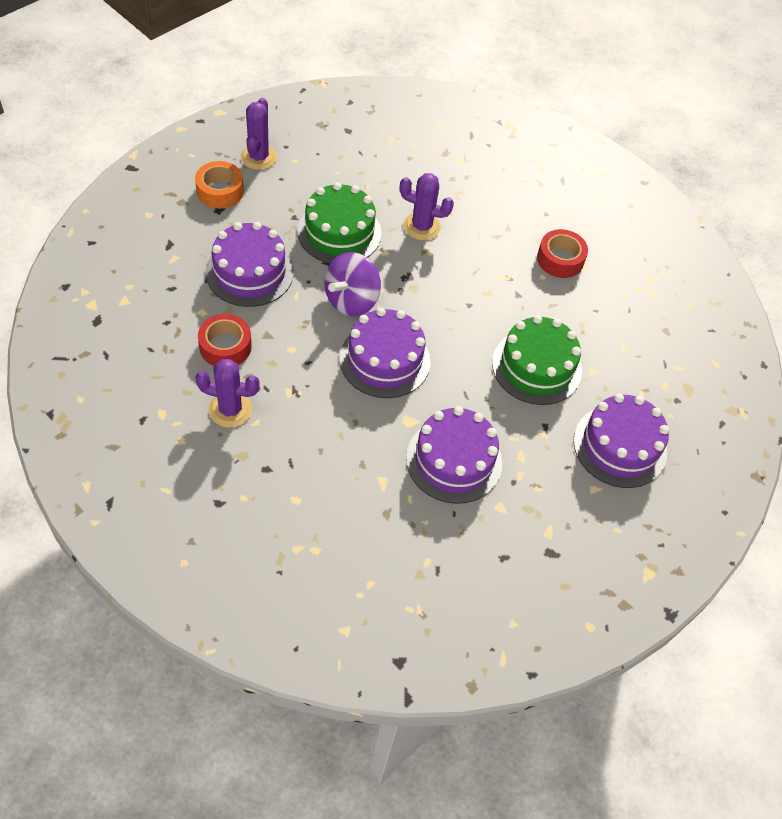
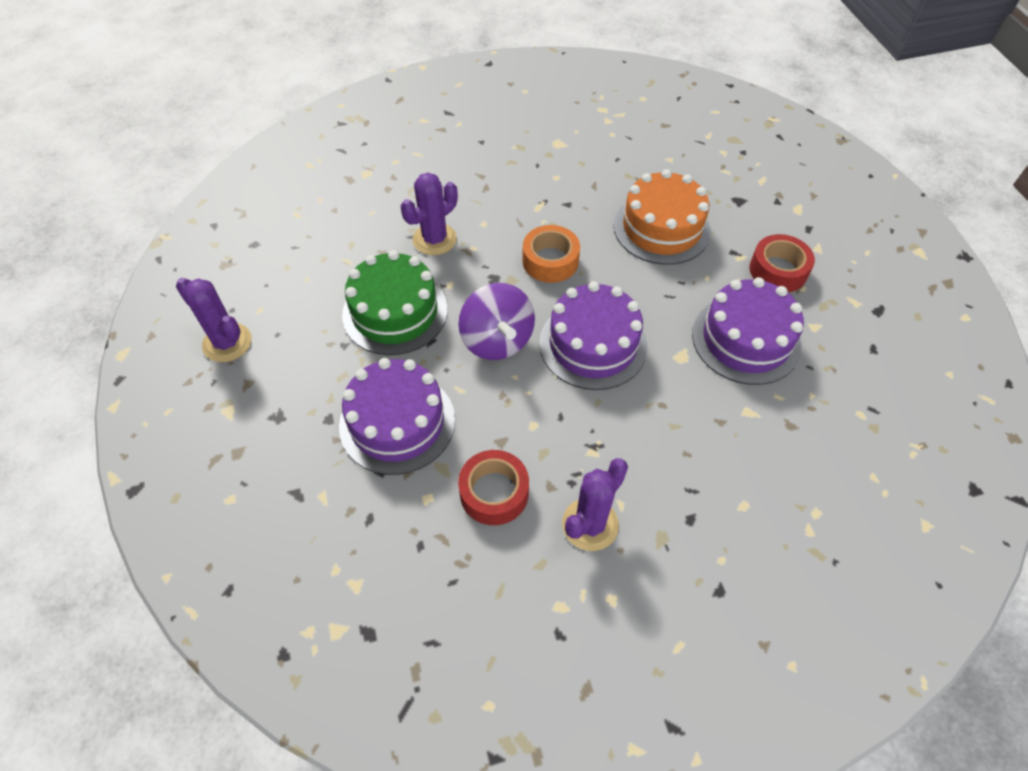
camera: 55 degrees left, 0 degrees up
orange tape [195,161,244,208] -> orange tape moved to [522,225,580,283]
green cake [492,315,582,405] -> orange cake [614,169,711,265]
red tape [537,229,588,278] -> red tape moved to [749,234,815,292]
purple cake [573,393,669,488] -> none

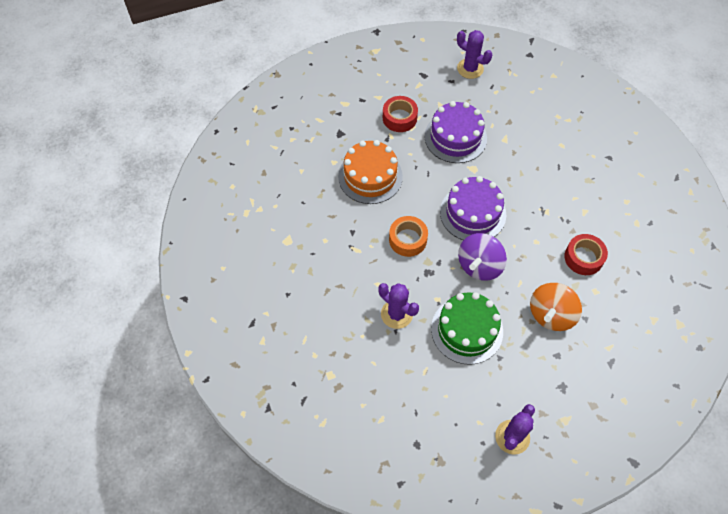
camera: 95 degrees left, 5 degrees up
purple cake [339,358,455,475] -> orange spinning top [530,283,582,331]
purple spinning top [458,283,535,360] -> purple spinning top turned 150 degrees clockwise [458,233,507,281]
purple cactus [562,458,628,551] -> purple cactus moved to [457,30,492,79]

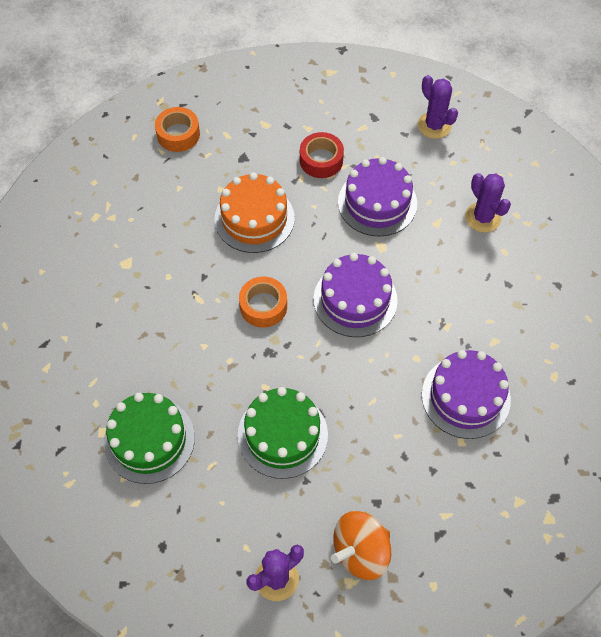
camera: 20 degrees right, 0 degrees up
purple cactus [378,283,419,329] -> purple cactus moved to [465,173,511,233]
purple spinning top [458,233,507,281] -> none
orange spinning top [530,283,582,331] -> orange spinning top moved to [331,511,391,580]
red tape [564,234,608,275] -> purple cake [422,350,511,439]
none -> green cake [104,393,195,484]
none -> orange tape [155,107,200,152]

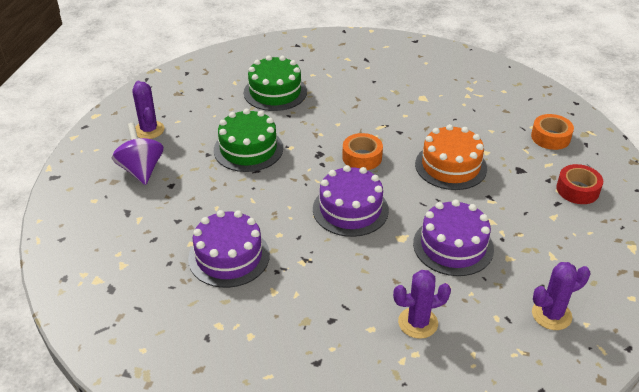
camera: 105 degrees right, 20 degrees down
red tape [300,132,344,178] -> red tape moved to [556,164,603,204]
orange spinning top [331,511,391,580] -> purple spinning top [112,123,164,185]

